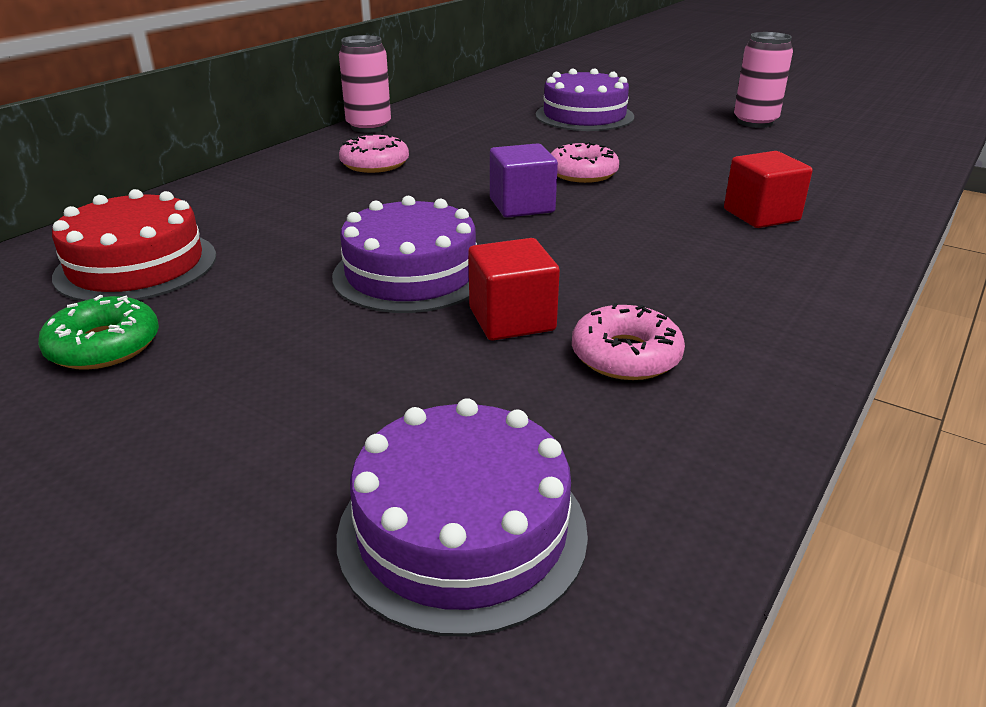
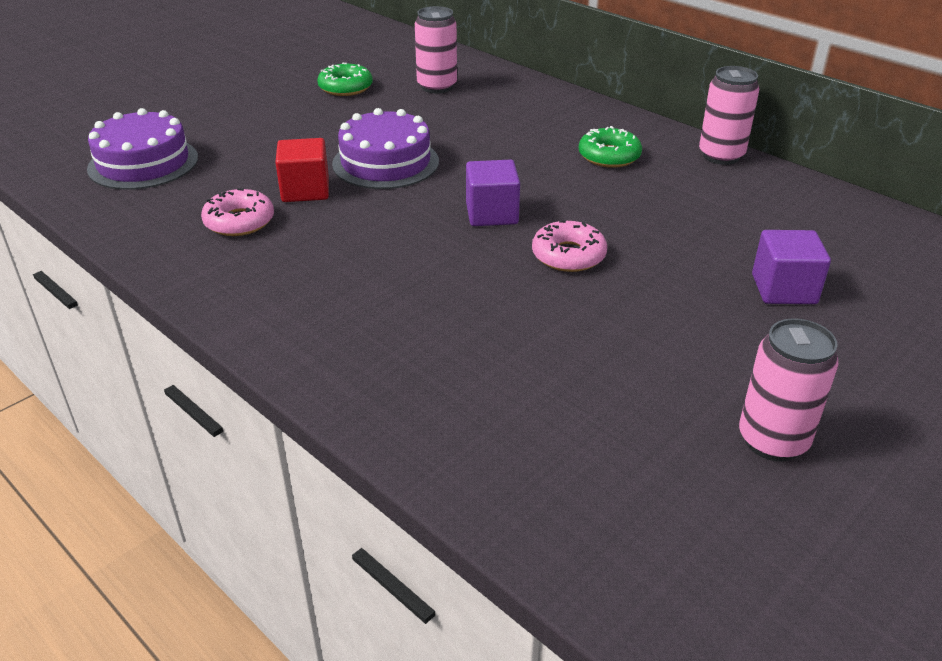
camera: 100 degrees right, 5 degrees up
red cake [52,189,216,301] -> pink can [415,6,457,93]
pink donut [339,134,409,173] -> green donut [579,126,642,168]
purple cake [536,68,634,131] -> purple cube [752,230,831,304]
red cube [724,151,813,228] -> none

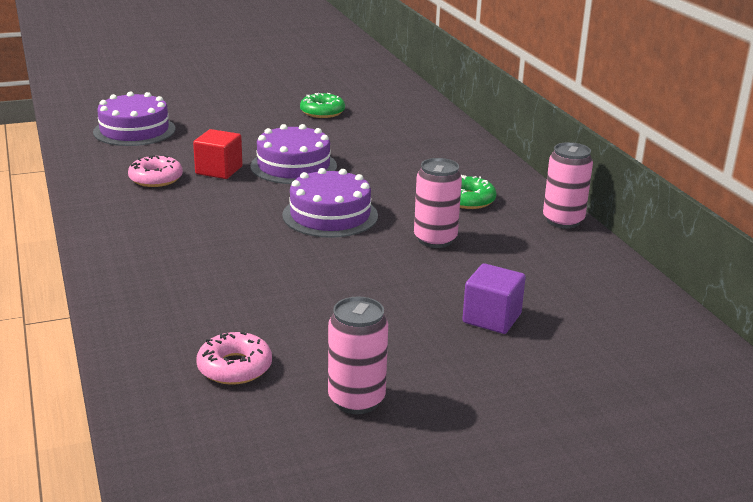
camera: 25 degrees right, 10 degrees down
pink can [415,6,457,93] -> pink can moved to [414,158,462,248]
purple cube [466,160,520,226] -> purple cake [282,168,378,238]
pink donut [532,220,607,272] -> pink donut moved to [196,331,272,385]

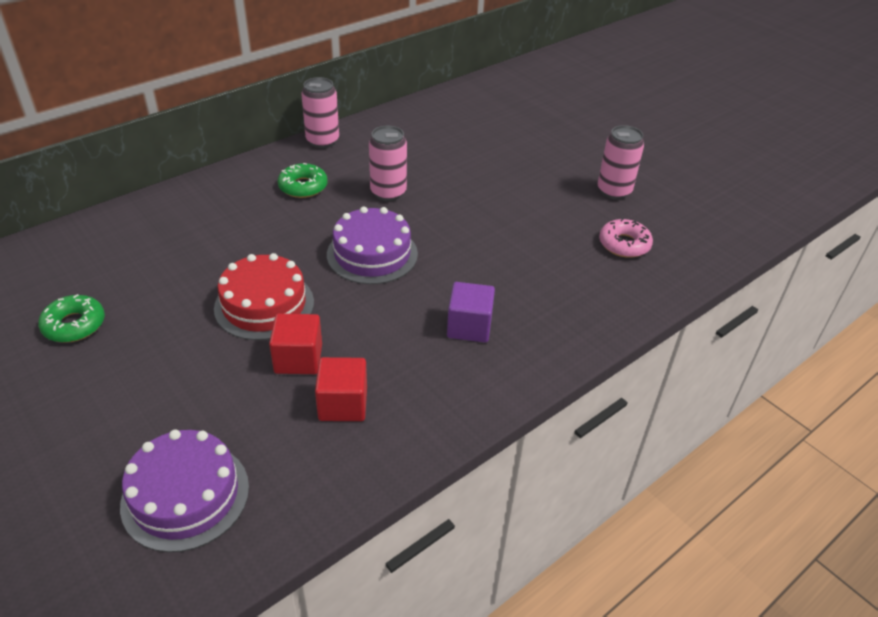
camera: 110 degrees left, 15 degrees up
pink donut [128,155,183,187] -> red cube [315,357,367,421]
purple cake [250,124,337,184] -> red cake [214,253,314,340]
purple cube [462,263,526,334] -> purple cube moved to [447,282,495,342]

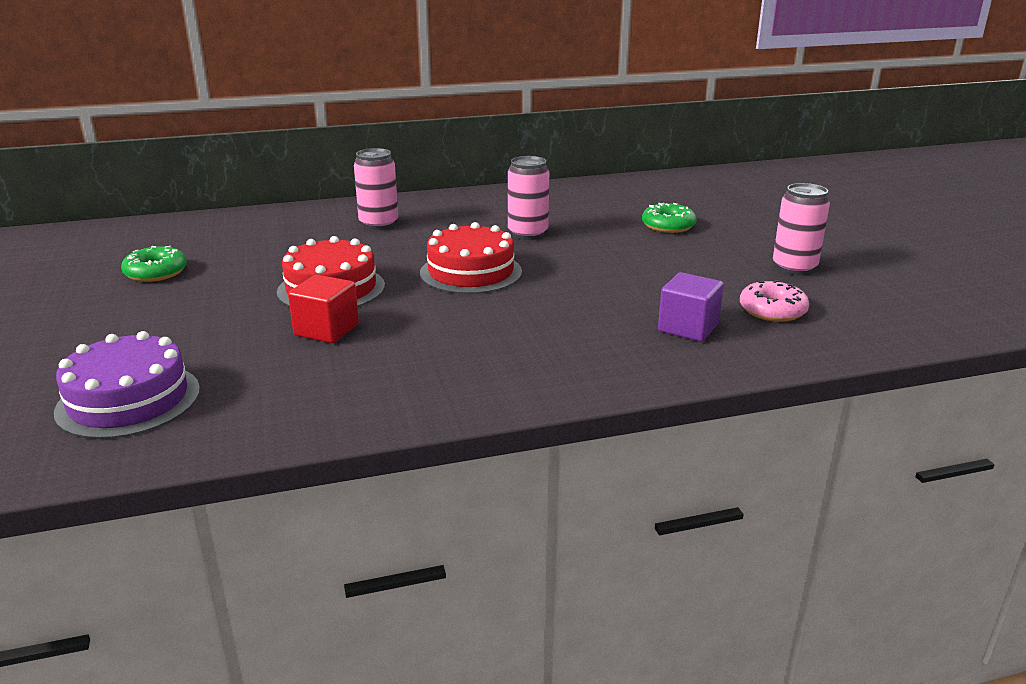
camera: 25 degrees right, 15 degrees down
green donut [278,163,327,198] -> green donut moved to [642,203,697,233]
pink can [301,77,339,148] -> pink can moved to [354,148,398,230]
red cube [315,357,367,421] -> none
purple cake [327,206,418,284] -> red cake [420,222,522,294]
purple cube [447,282,495,342] -> purple cube moved to [658,272,724,342]

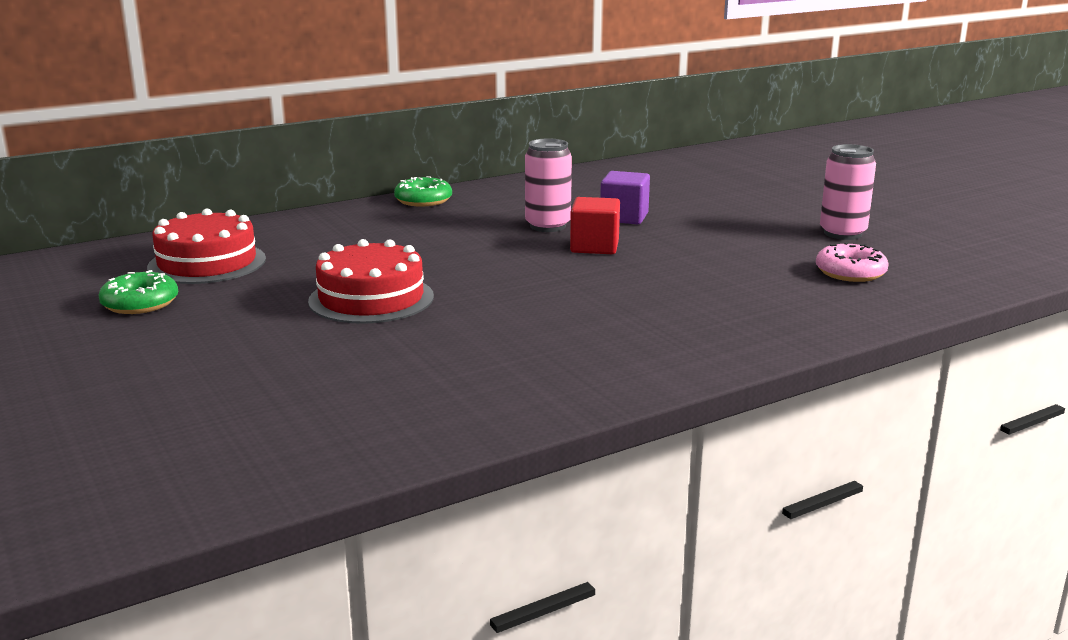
camera: 15 degrees left, 5 degrees down
purple cake [54,331,200,439] -> none
red cube [288,275,359,343] -> red cube moved to [570,197,620,254]
pink can [354,148,398,230] -> none
red cake [420,222,522,294] -> red cake moved to [147,209,266,284]
green donut [642,203,697,233] -> green donut moved to [394,176,452,207]
purple cube [658,272,724,342] -> purple cube moved to [600,171,650,224]

